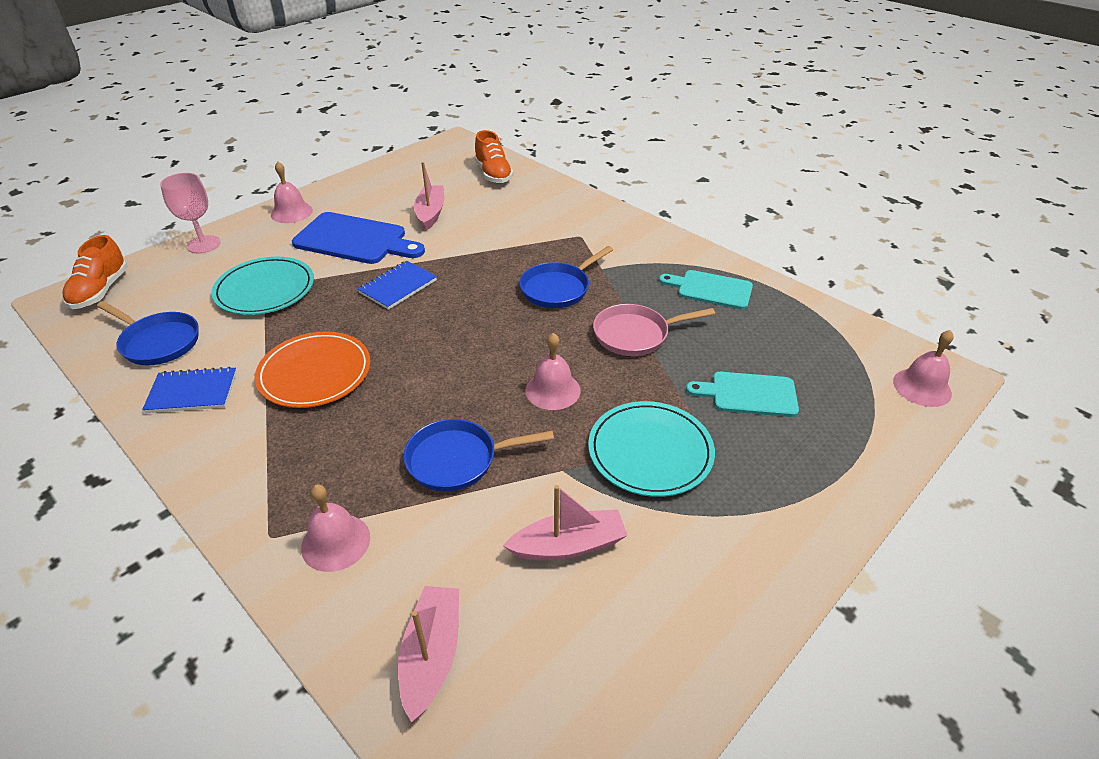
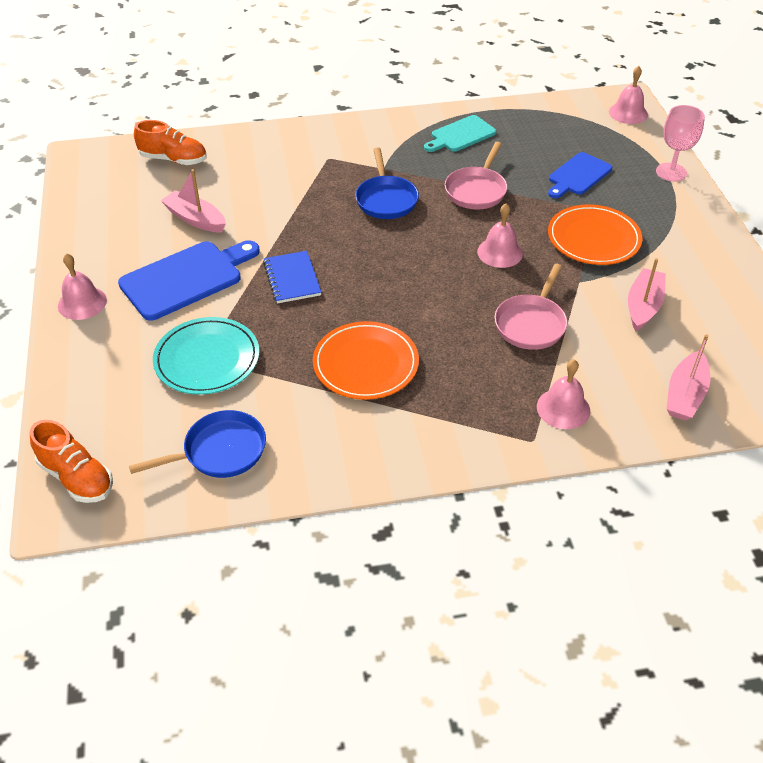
camera: 55 degrees left, 5 degrees up
blue notebook [142,367,237,413] -> none
pink goblet [160,173,220,254] -> pink goblet moved to [656,105,705,182]
pink boat [398,586,459,722] -> pink boat turned 105 degrees counterclockwise [666,334,710,420]
blue pan [404,419,554,492] -> pink pan [494,264,568,350]
turquoise plate [588,401,715,497] -> orange plate [548,204,642,265]
turquoise cutting board [686,372,799,417] -> blue cutting board [548,152,612,198]

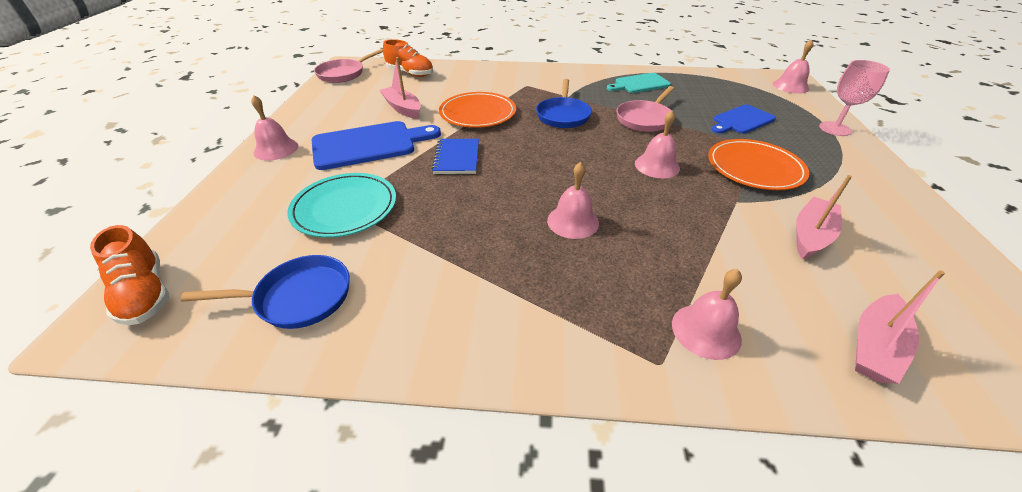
camera: 15 degrees right, 5 degrees down
orange plate [313,321,419,400] -> orange plate moved to [439,92,516,128]
pink pan [494,264,568,350] -> pink pan moved to [314,49,383,83]
none -> pink bell [547,162,599,239]

